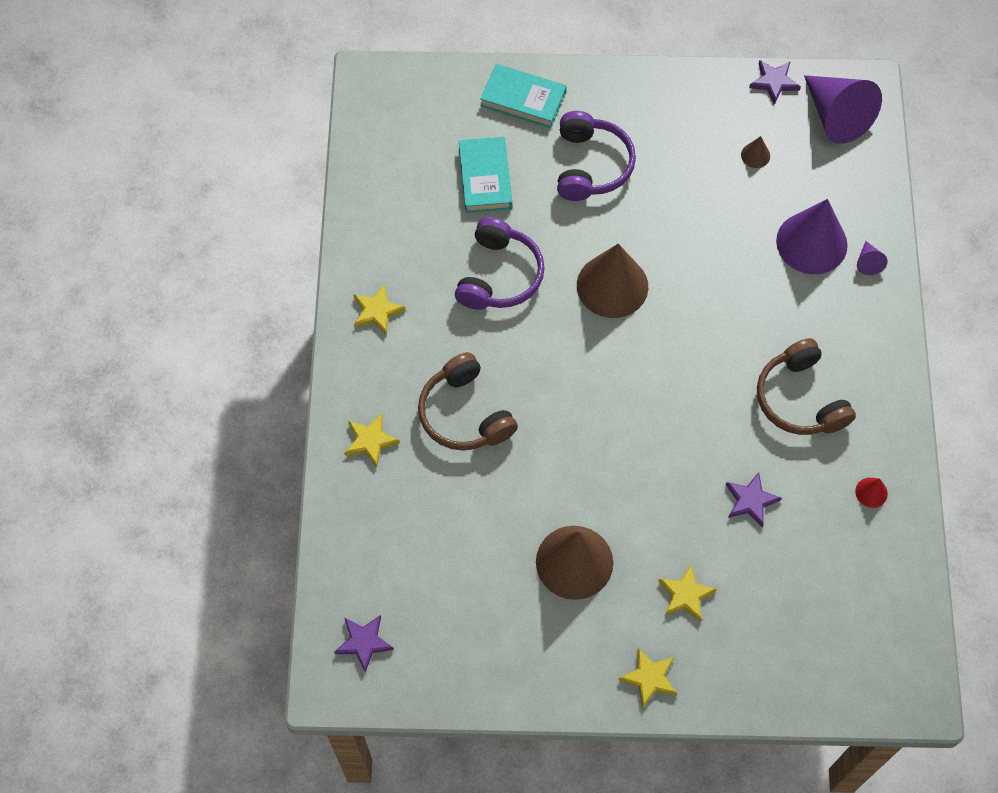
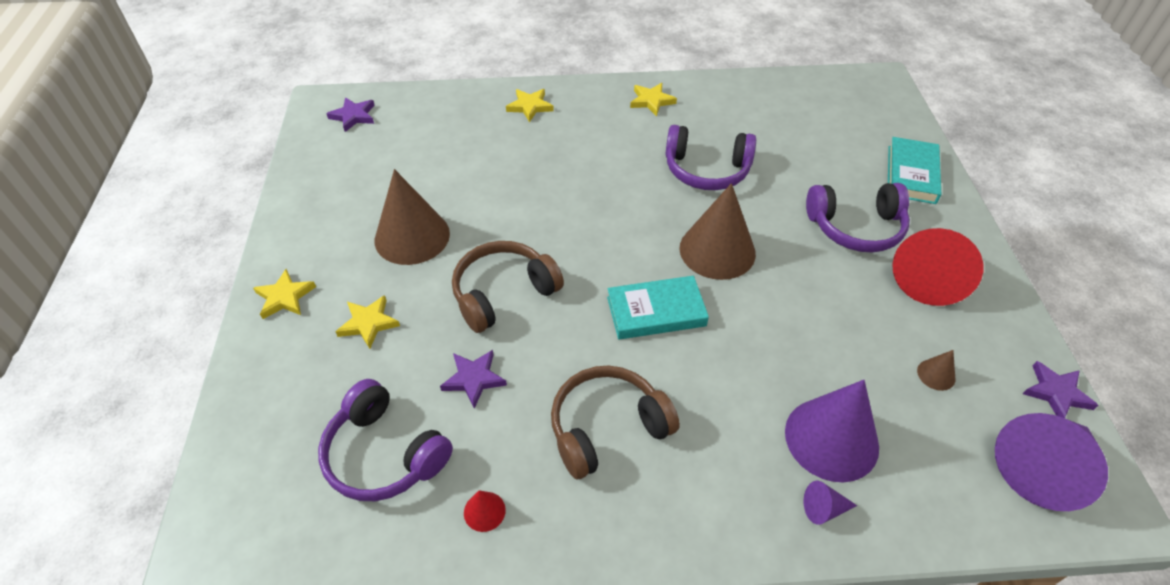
camera: 85 degrees right, 15 degrees down
brown headphones [418,352,518,451] -> brown headphones moved to [452,241,564,333]
turquoise book [459,137,512,213] -> turquoise book moved to [607,276,709,339]
none -> purple headphones [318,379,453,501]
none -> red cone [892,228,984,306]

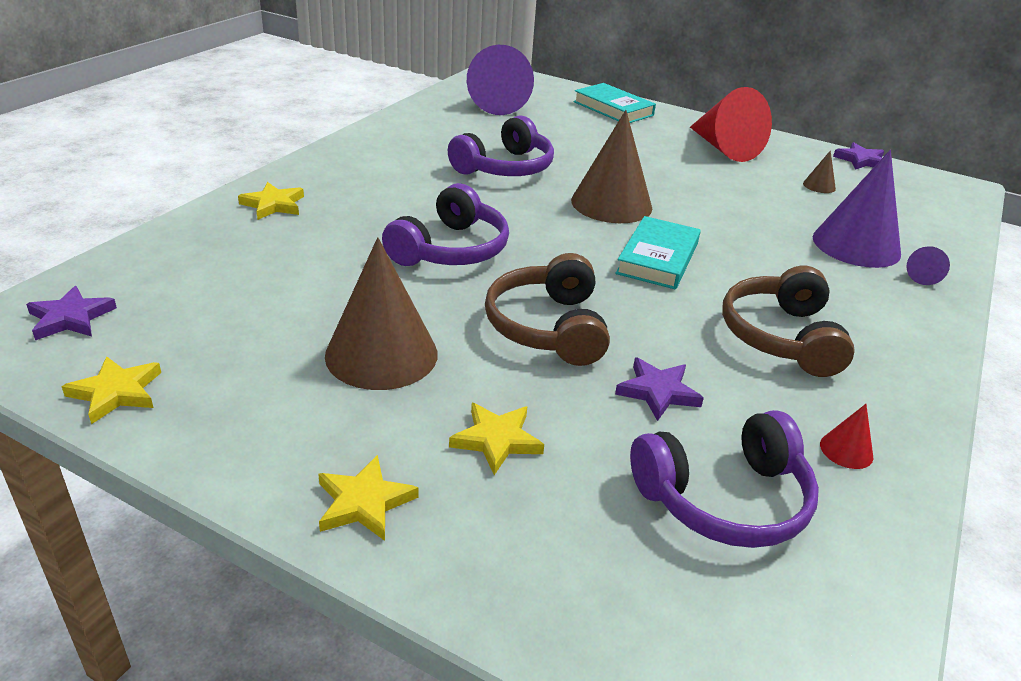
camera: 60 degrees left, 15 degrees down
yellow star [630,83,677,116] -> yellow star moved to [61,356,161,424]
purple headphones [806,183,910,252] -> purple headphones moved to [382,183,509,266]
purple cone [995,413,1108,511] -> purple cone moved to [467,45,534,115]

